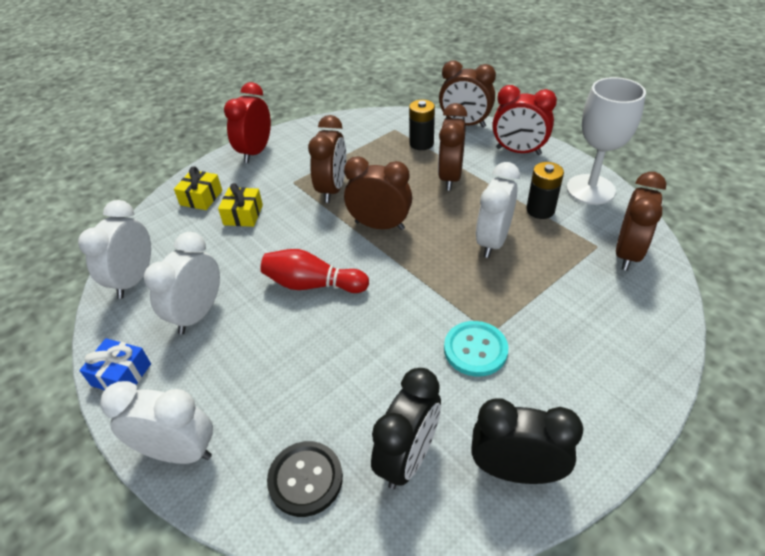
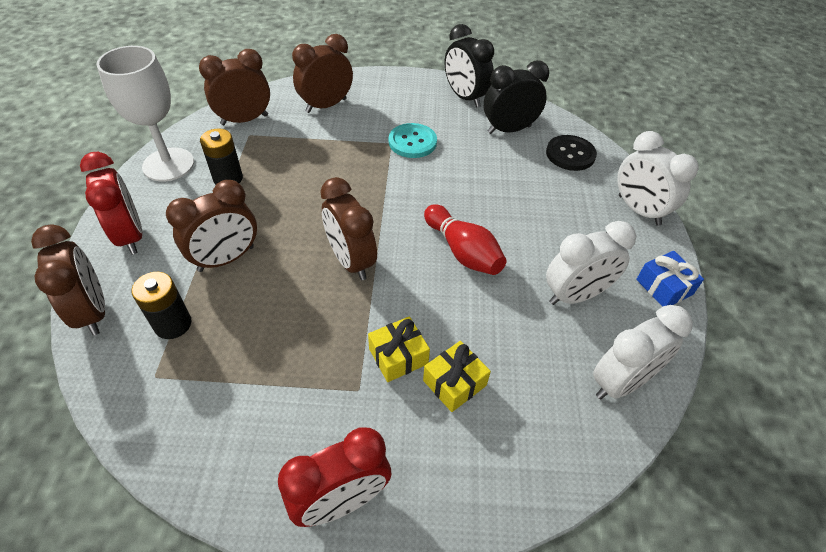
camera: 140 degrees left, 5 degrees up
yellow gift [174,166,222,210] -> yellow gift moved to [368,316,430,382]
brown clock [308,115,346,203] -> brown clock moved to [292,34,353,113]
white clock [476,162,520,258] -> none

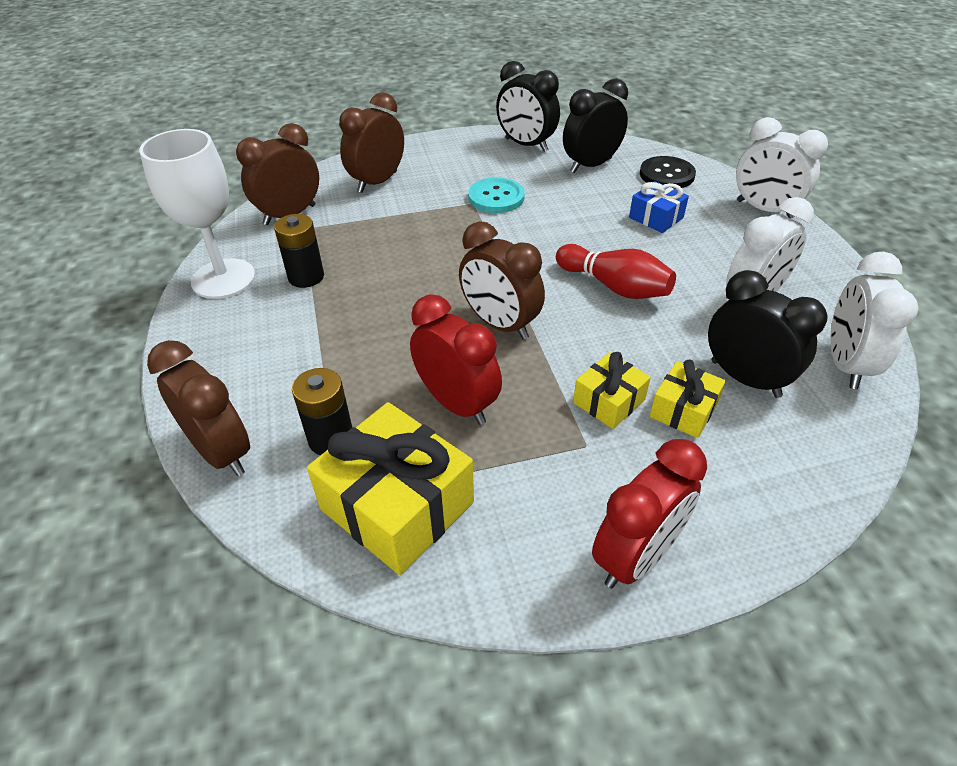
camera: 15 degrees left, 5 degrees down
red clock [80,152,142,255] -> red clock moved to [410,294,502,425]
brown clock [166,180,257,272] -> none
white clock [593,305,693,399] -> white clock turned 150 degrees clockwise [830,252,919,389]
blue gift [636,251,704,307] -> blue gift moved to [629,181,689,233]
none -> yellow gift [307,402,474,575]
none -> black clock [708,270,828,398]

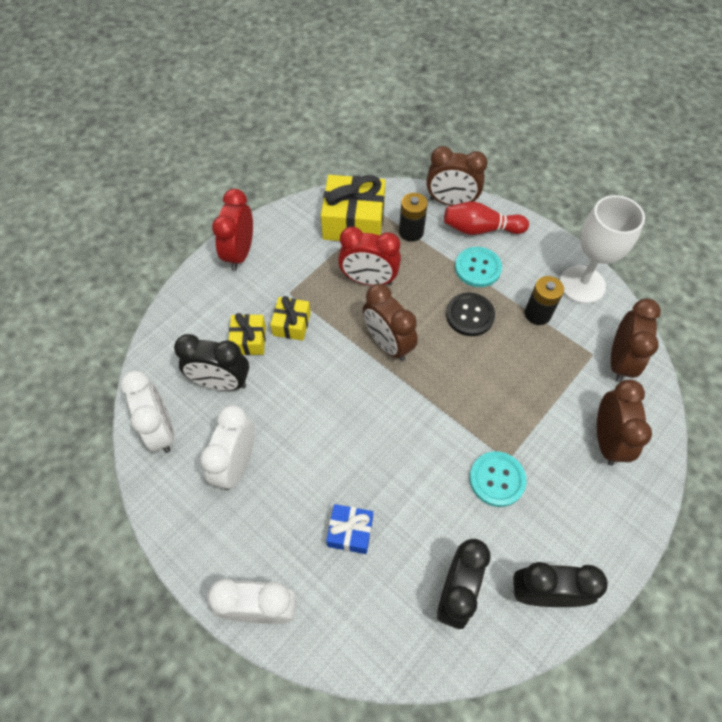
camera: 145 degrees right, 15 degrees up
brown clock [459,221,545,340] -> brown clock turned 135 degrees counterclockwise [363,284,418,361]
red bowling pin [556,244,676,299] -> red bowling pin moved to [444,201,529,235]
black button [640,156,696,189] -> black button moved to [446,293,495,336]
none -> turquoise button [455,247,502,287]

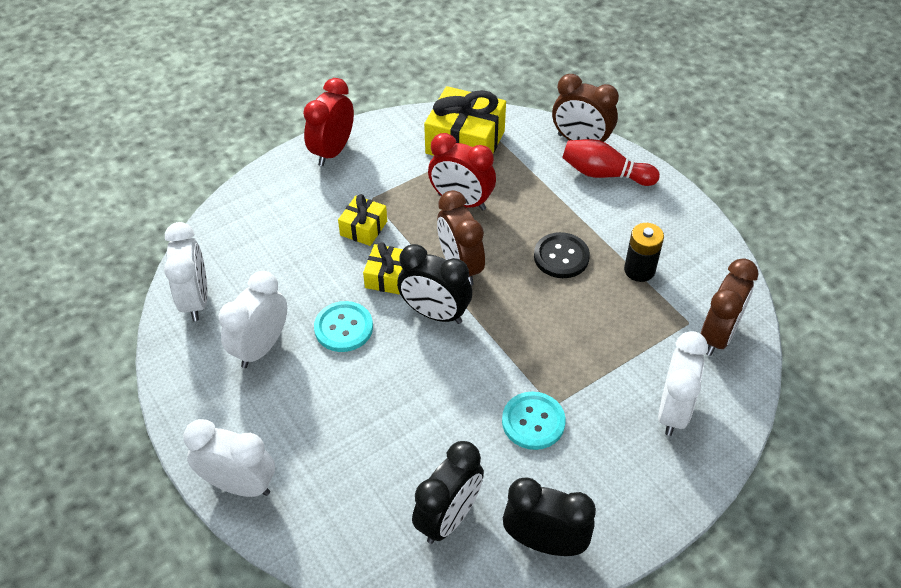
camera: 15 degrees right, 10 degrees down
black clock [174,334,249,391] -> black clock moved to [397,244,472,324]
yellow gift [229,313,266,355] -> yellow gift moved to [363,242,403,294]
blue gift [326,504,373,554] -> none
black battery [399,193,428,242] -> none
turquoise button [455,247,502,287] -> turquoise button moved to [314,301,373,352]
white goblet [560,195,645,304] -> none
brown clock [597,380,652,466] -> white clock [658,331,708,436]

